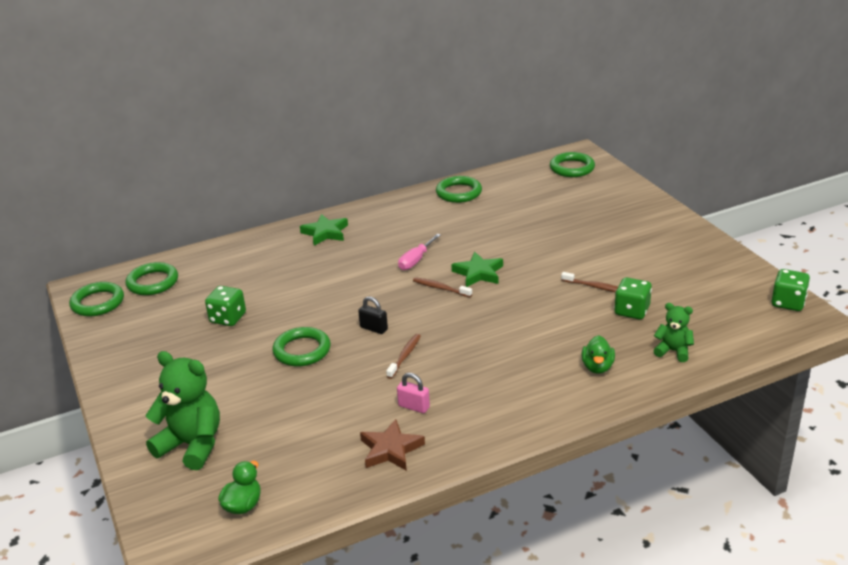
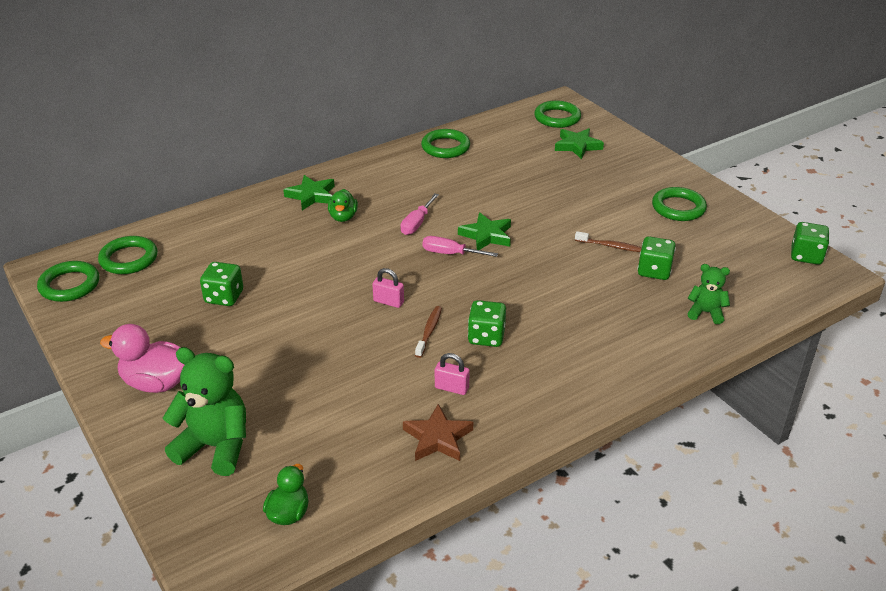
camera: 10 degrees left, 5 degrees up
green ring [272,327,331,366] -> green ring moved to [652,187,707,221]
black padlock [358,296,388,334] -> pink padlock [372,268,404,308]
brown toothbrush [413,277,472,297] -> pink screwdriver [422,236,498,257]
green duck [581,335,615,374] -> green duck moved to [328,189,358,222]
none -> pink duck [100,324,184,393]
none -> green dice [468,300,506,347]
none -> green star [555,128,604,159]

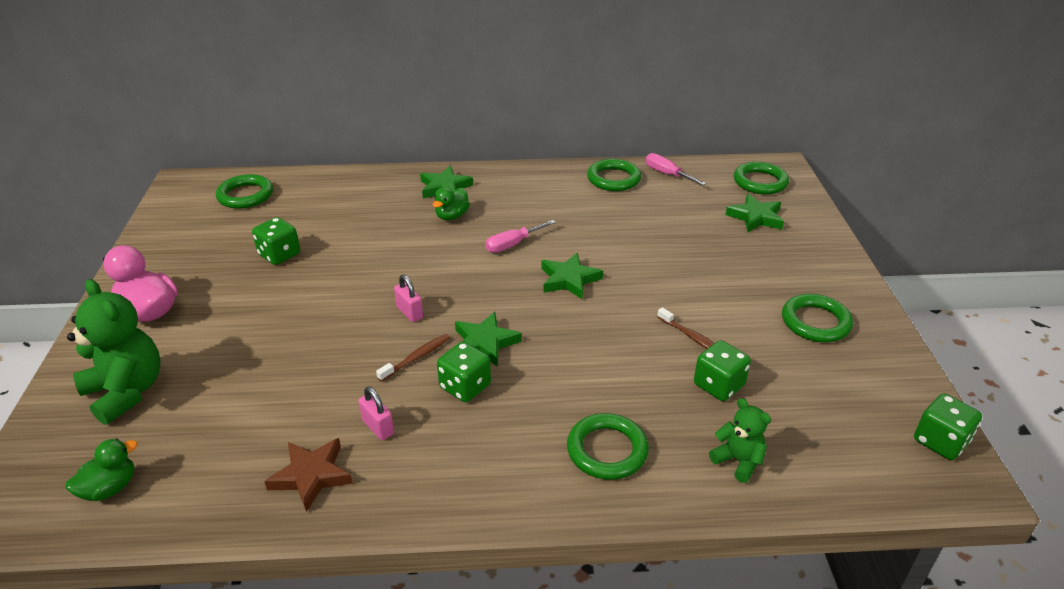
camera: 30 degrees right, 0 degrees up
green ring [37,261,99,302] -> green ring moved to [567,413,649,480]
pink screwdriver [422,236,498,257] -> pink screwdriver moved to [646,153,706,185]
none -> green star [455,312,522,367]

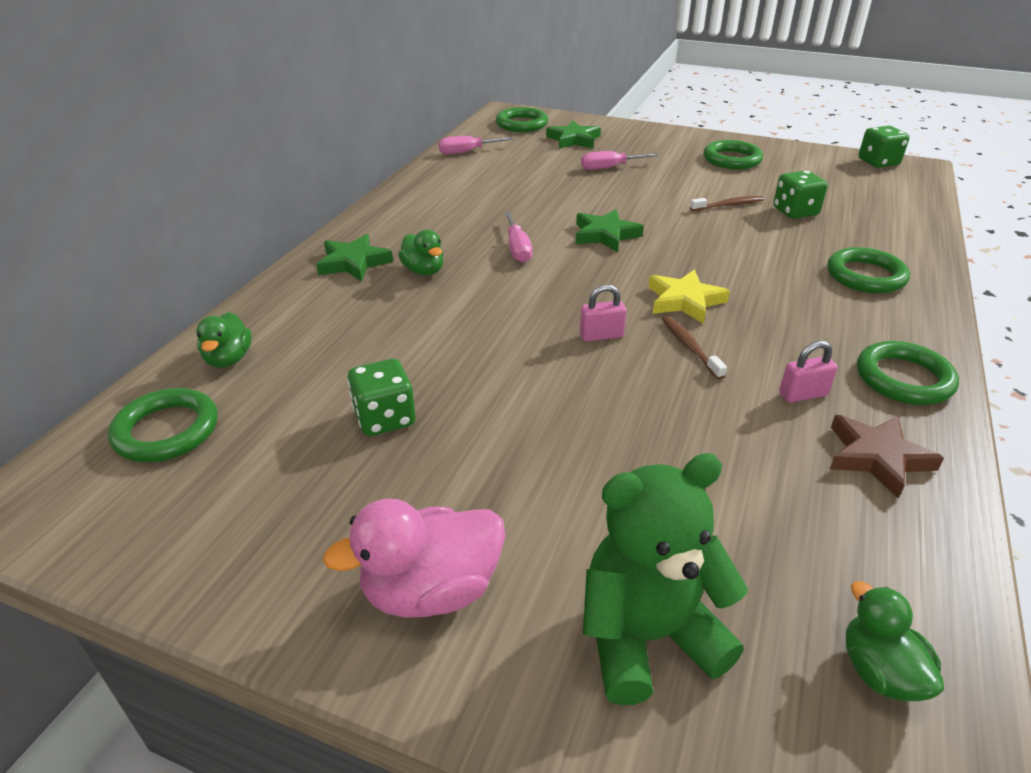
camera: 65 degrees left, 0 degrees up
green dice [437,342,491,402] -> none
green star [455,312,522,367] -> yellow star [649,269,730,324]
green ring [587,159,641,191] -> green ring moved to [857,341,959,405]
green teddy bear [709,398,771,483] -> none
none -> green duck [196,312,252,368]
none -> pink screwdriver [581,151,659,170]

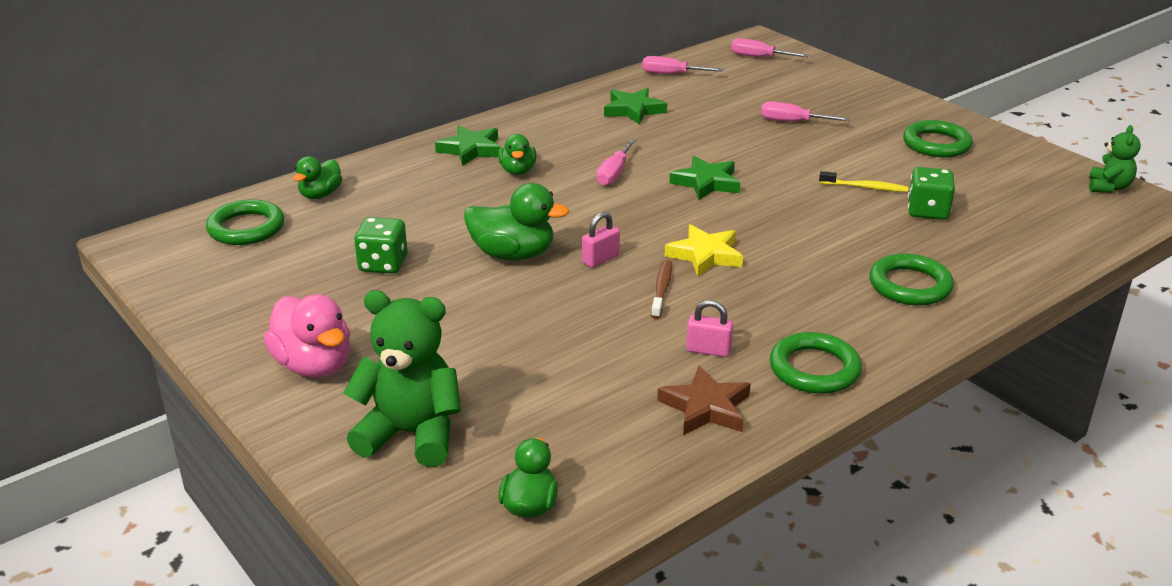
camera: 30 degrees right, 5 degrees down
pink duck [323,499,505,618] -> pink duck turned 135 degrees counterclockwise [264,294,350,377]
green ring [496,107,548,132] -> pink screwdriver [731,38,809,57]
green star [546,120,601,149] -> green star moved to [604,88,667,125]
pink padlock [580,284,626,341] -> pink padlock turned 60 degrees counterclockwise [582,212,620,268]
brown toothbrush [690,196,764,211] -> yellow toothbrush [819,171,908,192]
green dice [858,126,910,168] -> green teddy bear [1089,125,1141,193]
none -> green duck [464,183,569,261]

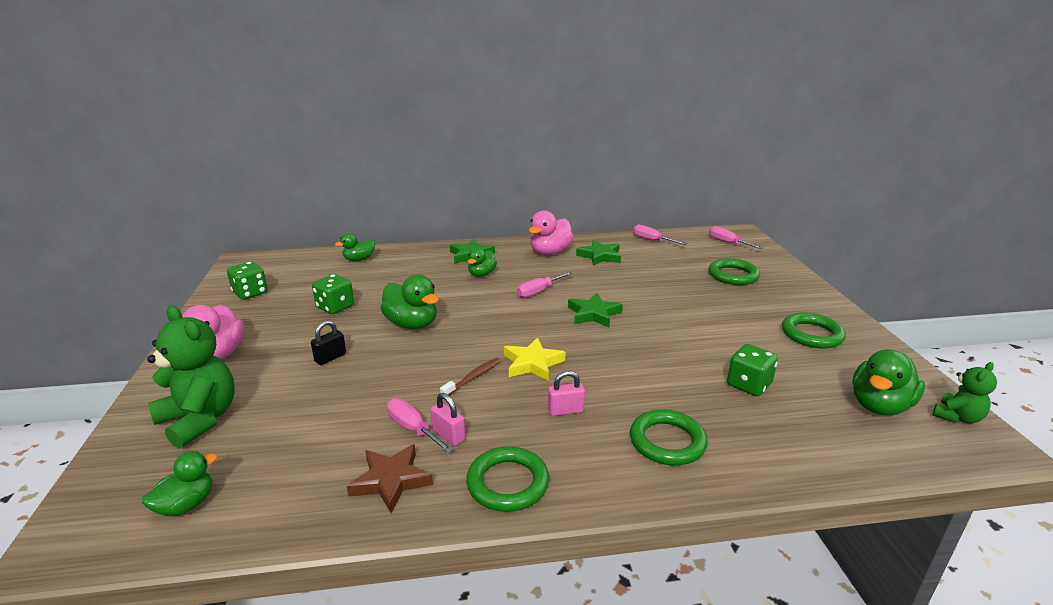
camera: 30 degrees right, 5 degrees down
green ring [206,199,284,245] -> green ring moved to [709,258,760,285]
pink padlock [582,212,620,268] -> pink padlock moved to [548,371,585,416]
pink screwdriver [761,101,850,122] -> pink screwdriver moved to [387,398,453,453]
yellow toothbrush [819,171,908,192] -> none
none -> green dice [227,261,268,300]
none -> black padlock [311,320,346,365]
none -> pink duck [529,211,574,255]
none -> green duck [852,349,925,416]

